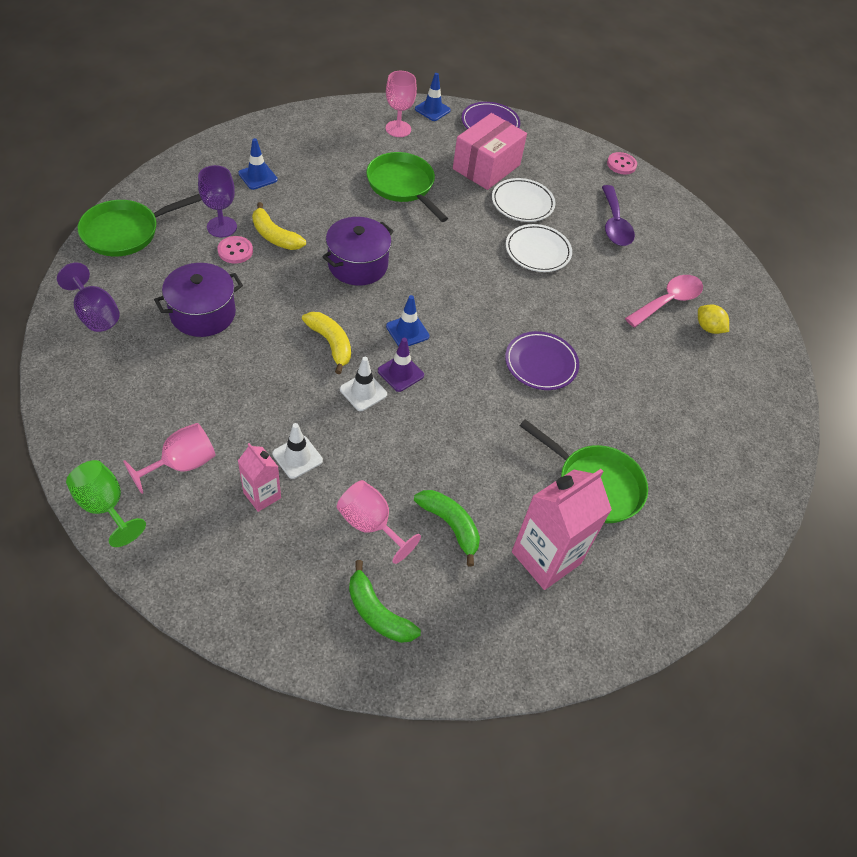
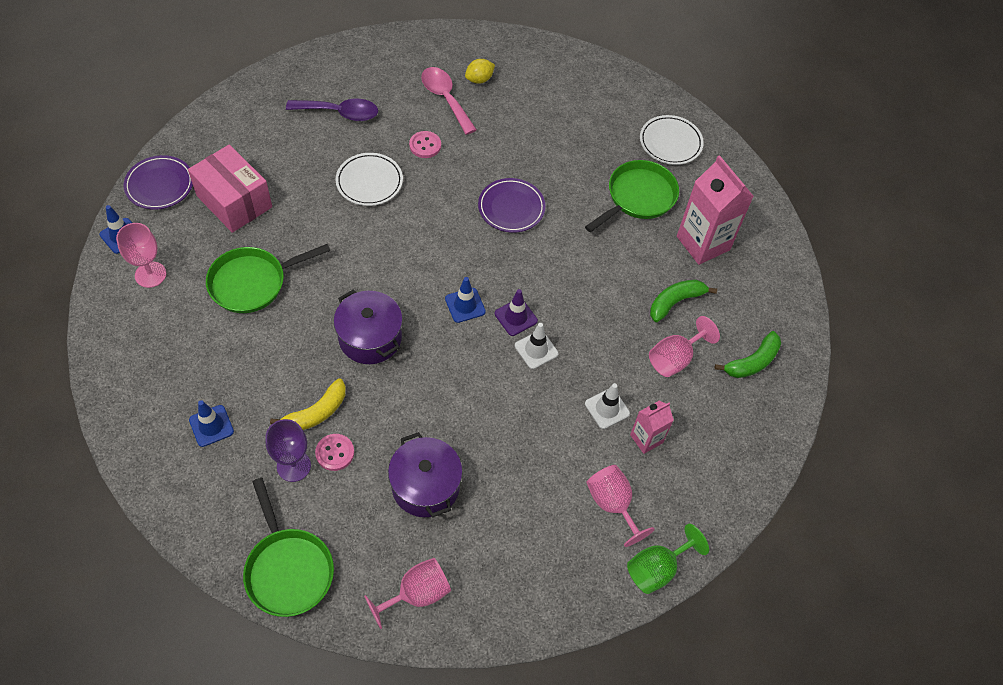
camera: 80 degrees left, 5 degrees up
purple goblet [57,263,120,332] -> pink goblet [364,558,451,629]
yellow banana [302,312,351,374] -> none
white plate [492,178,555,222] -> white plate moved to [640,115,704,165]
pink button [607,152,637,174] -> pink button moved to [409,131,441,158]

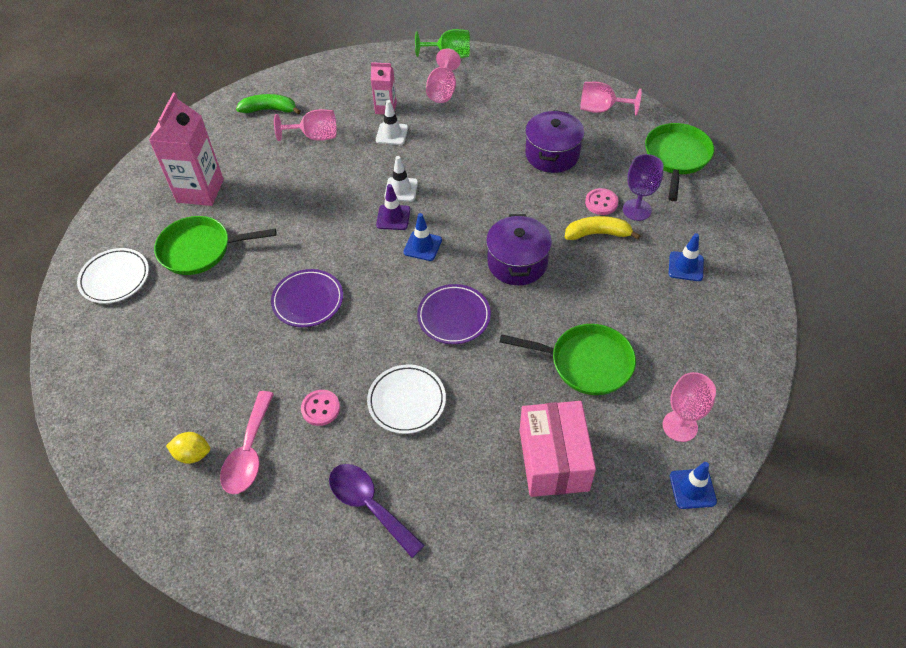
camera: 135 degrees left, 5 degrees down
purple plate [124,155,193,210] -> purple plate moved to [417,284,491,344]
green banana [650,280,717,322] -> none

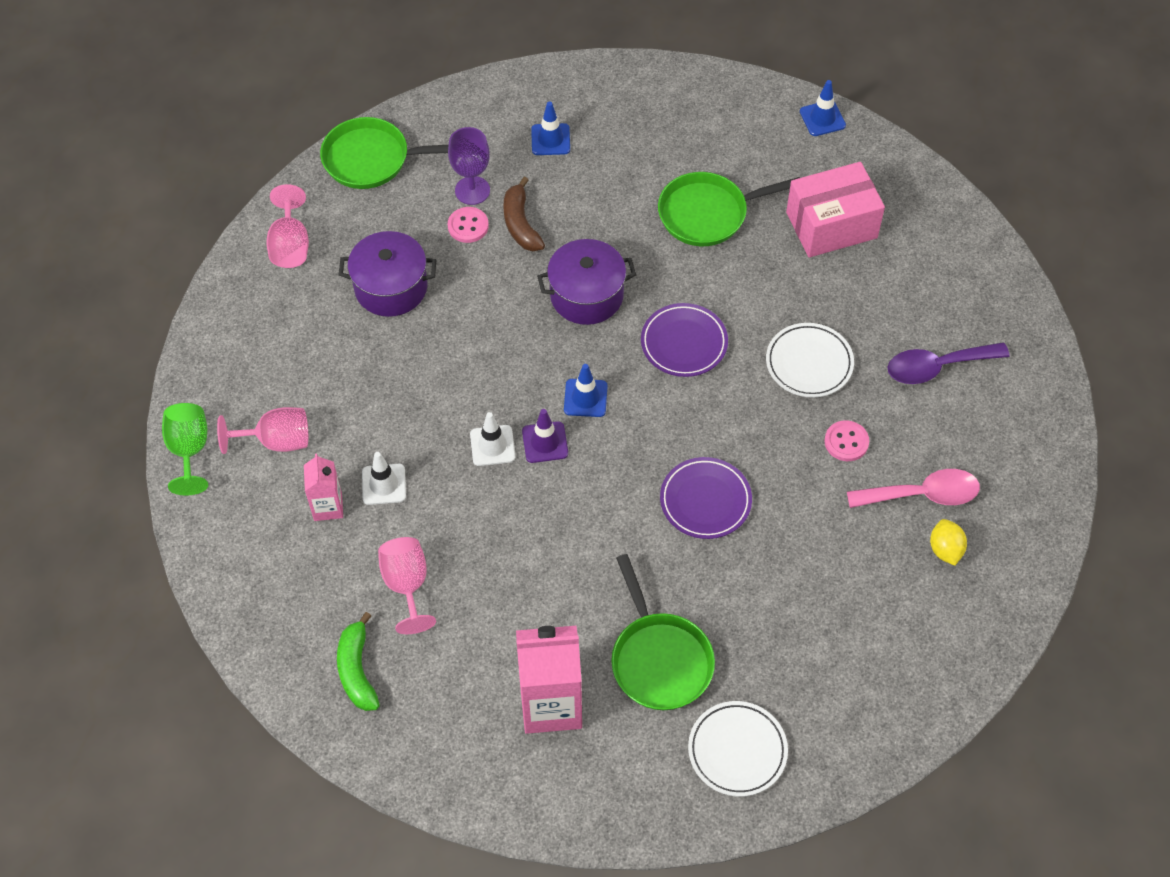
camera: 105 degrees left, 5 degrees up
purple spoon [329,464,425,558] -> purple spoon turned 45 degrees clockwise [888,343,1010,384]
green pan [500,324,636,395] -> green pan turned 105 degrees counterclockwise [658,172,800,246]
yellow banana [565,216,641,240] -> brown banana [503,177,545,251]
pink goblet [663,372,716,442] -> none

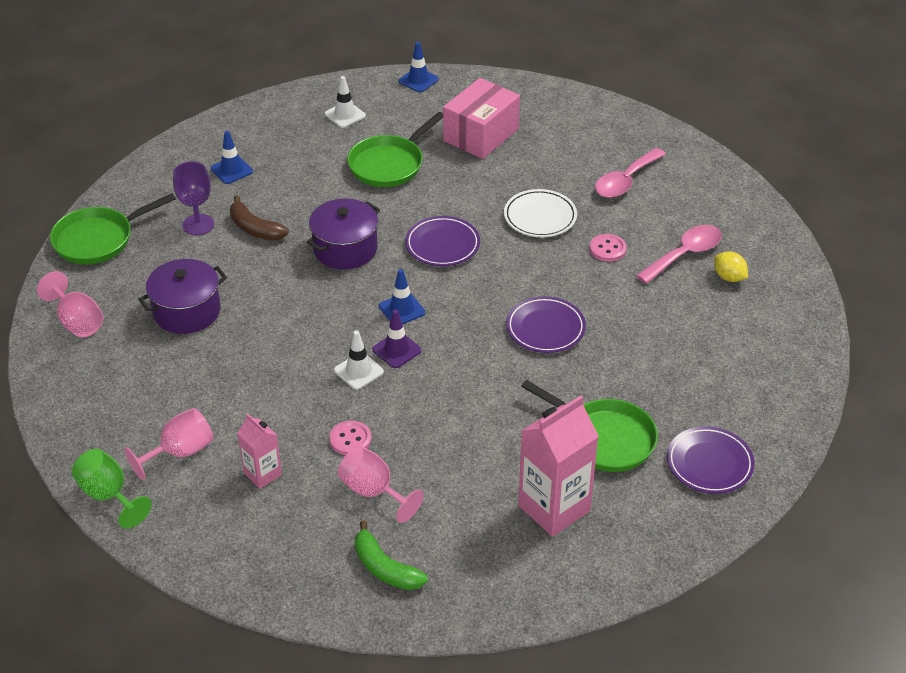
camera: 35 degrees left, 15 degrees down
white traffic cone [362,452,406,505] -> white traffic cone moved to [325,76,366,128]
pink button [448,207,489,243] -> pink button moved to [329,421,371,455]
white plate [688,701,788,797] -> purple plate [667,426,755,494]
purple spoon [888,343,1010,384] -> pink spoon [595,148,666,198]

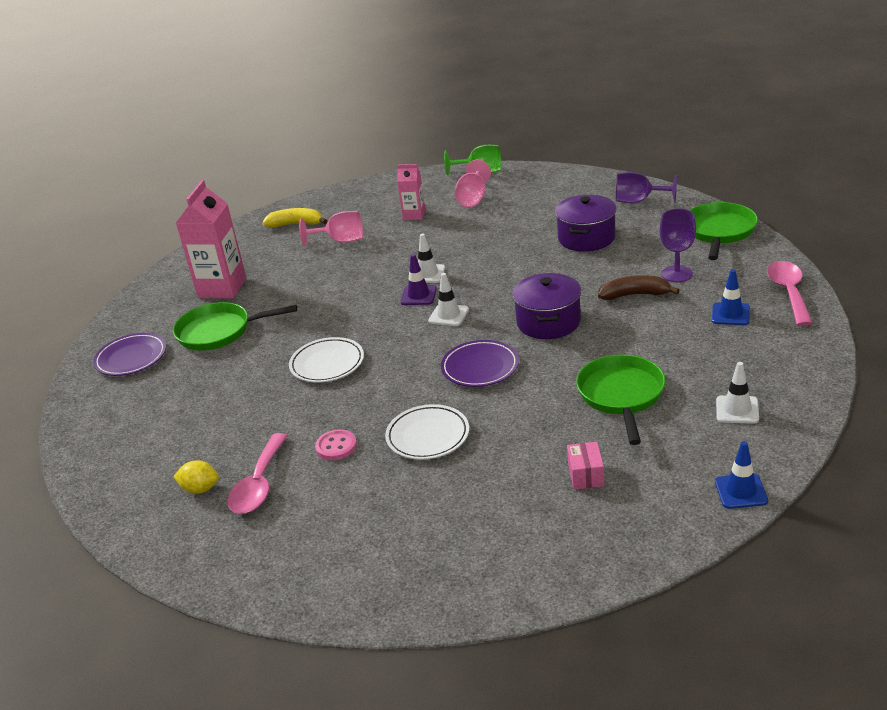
camera: 145 degrees right, 10 degrees down
pink goblet [37,271,103,337] -> purple goblet [616,172,677,203]
pink button [329,421,371,455] -> none
green banana [355,520,428,590] -> yellow banana [262,208,327,228]
blue traffic cone [379,269,425,324] -> white traffic cone [428,273,469,326]
pink box [443,78,520,159] -> pink box [567,442,605,490], size x0.47
purple plate [506,296,586,353] -> white plate [289,337,364,383]
pink spoon [595,148,666,198] -> pink spoon moved to [767,261,813,326]

